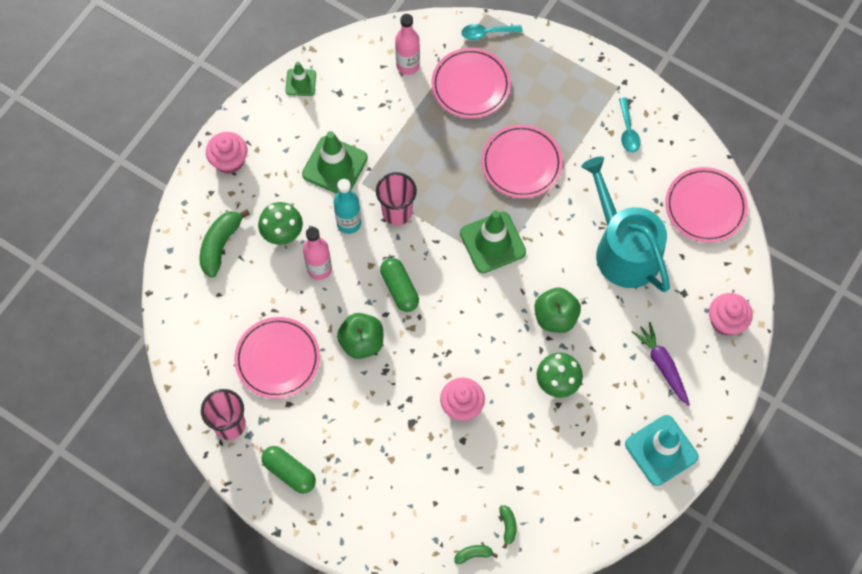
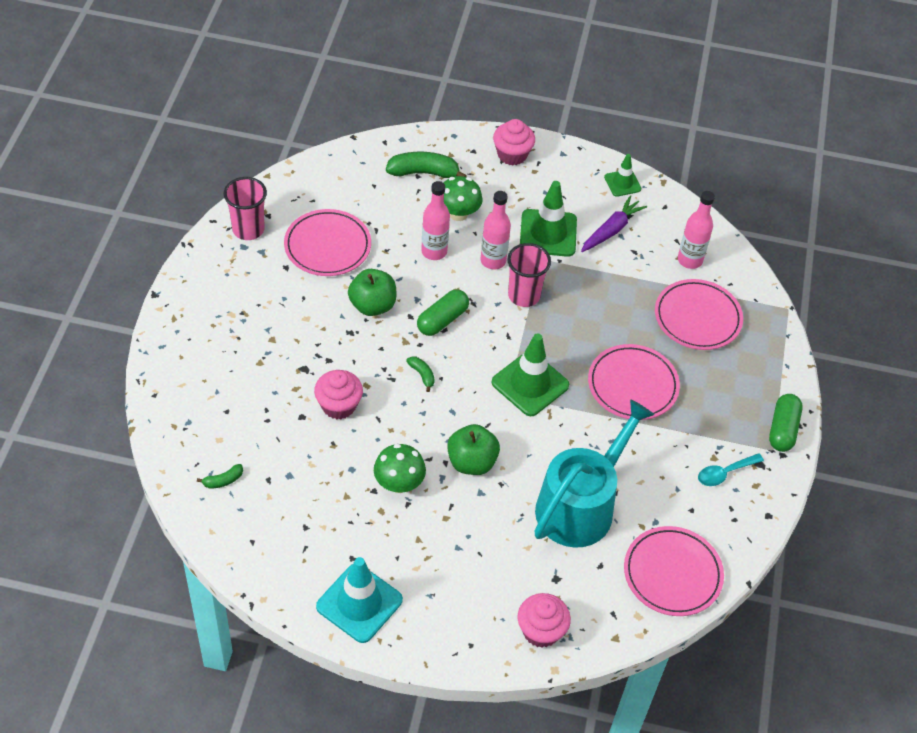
camera: 65 degrees right, 15 degrees down
green capsule [262,446,316,494] -> green capsule moved to [769,394,803,452]
turquoise bottle [333,179,361,234] -> pink bottle [481,191,511,270]
green banana [455,545,498,564] -> green banana moved to [406,356,435,392]
turquoise spoon [461,24,523,40] -> none
purple carrot [632,322,690,406] -> purple carrot moved to [581,195,647,252]

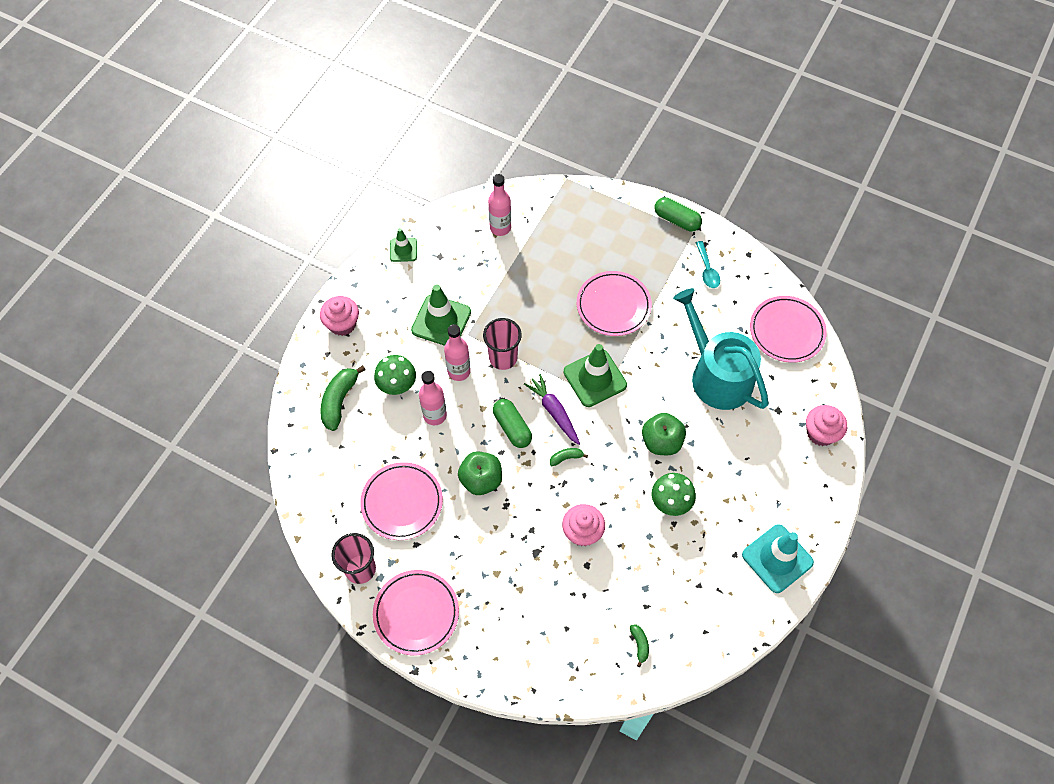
camera: 70 degrees left, 10 degrees up
purple carrot [581,195,647,252] -> purple carrot moved to [524,374,580,445]
pink plate [655,279,743,350] -> pink plate moved to [373,570,459,655]

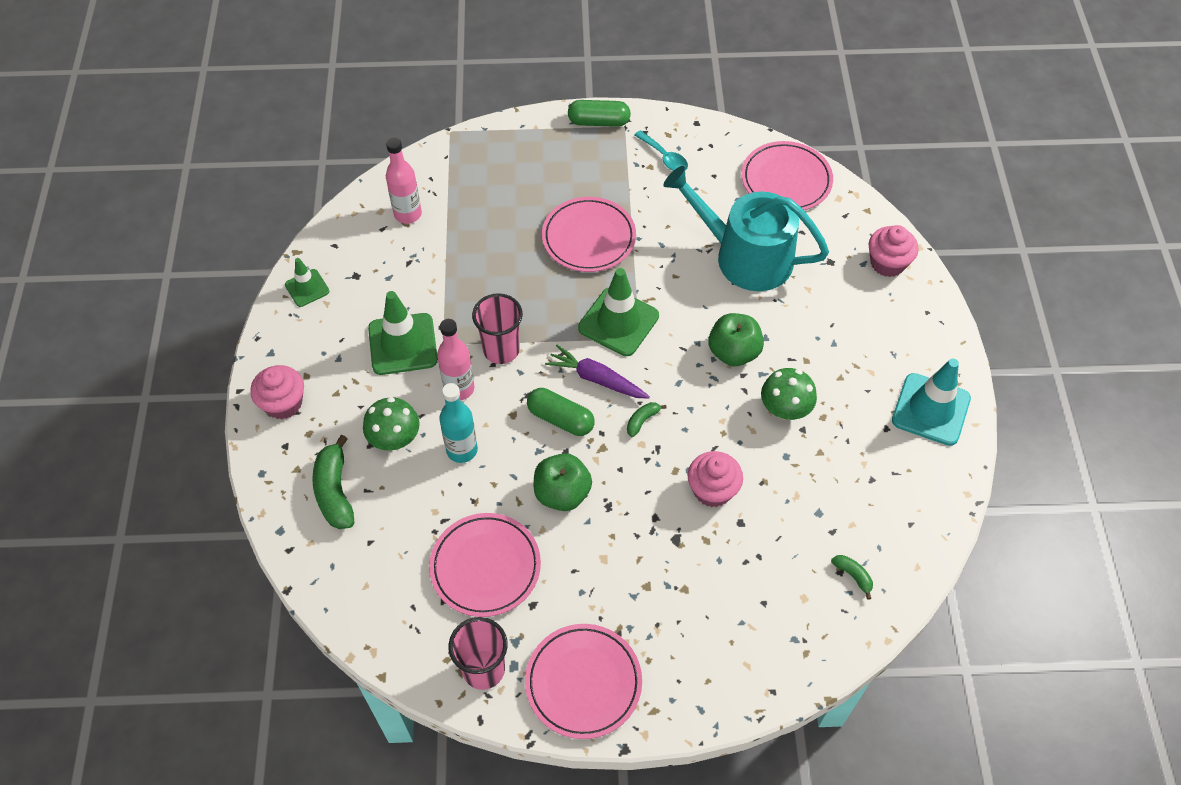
camera: 30 degrees left, 5 degrees down
pink bottle [419,371,447,425] -> turquoise bottle [439,383,478,463]

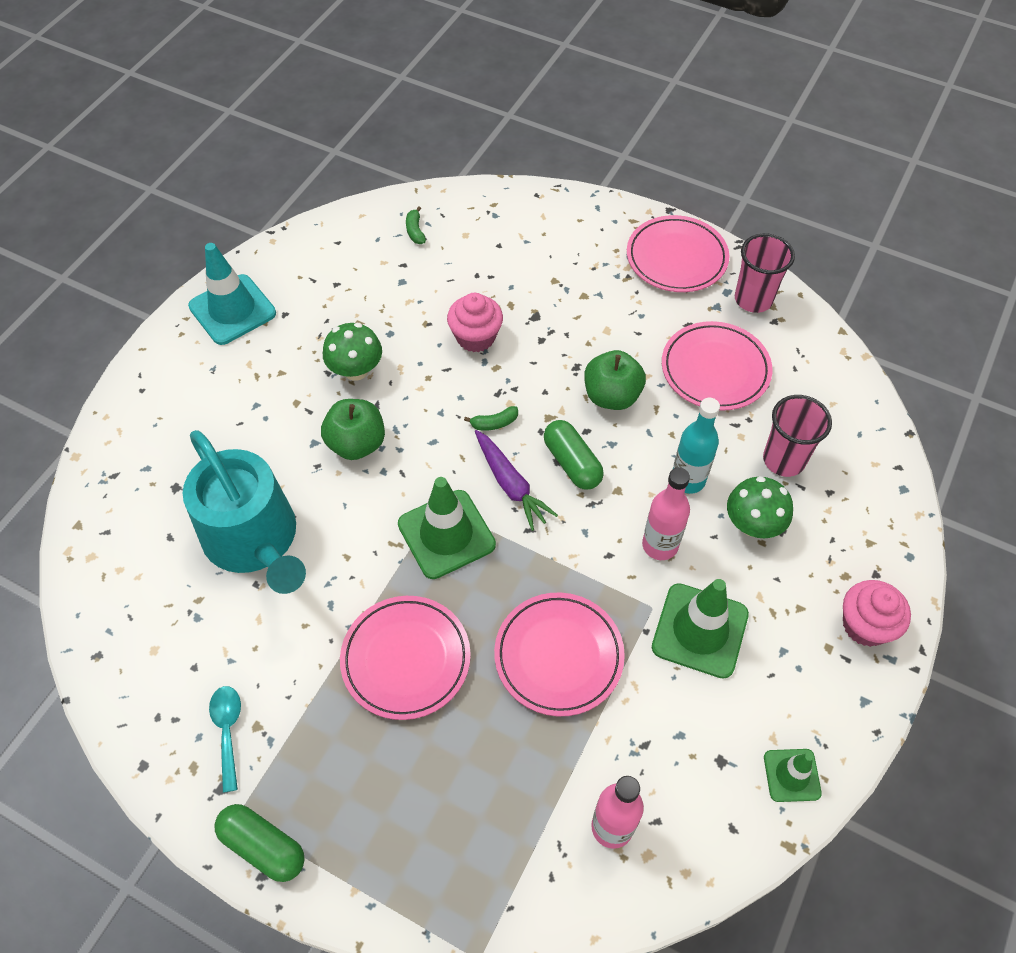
camera: 150 degrees left, 0 degrees up
green banana [312,435,354,529] -> none
pink cup [472,293,523,364] -> pink cup moved to [763,395,832,477]
pink plate [741,141,833,210] -> pink plate moved to [494,593,625,716]
pink cupcake [869,225,919,277] -> none

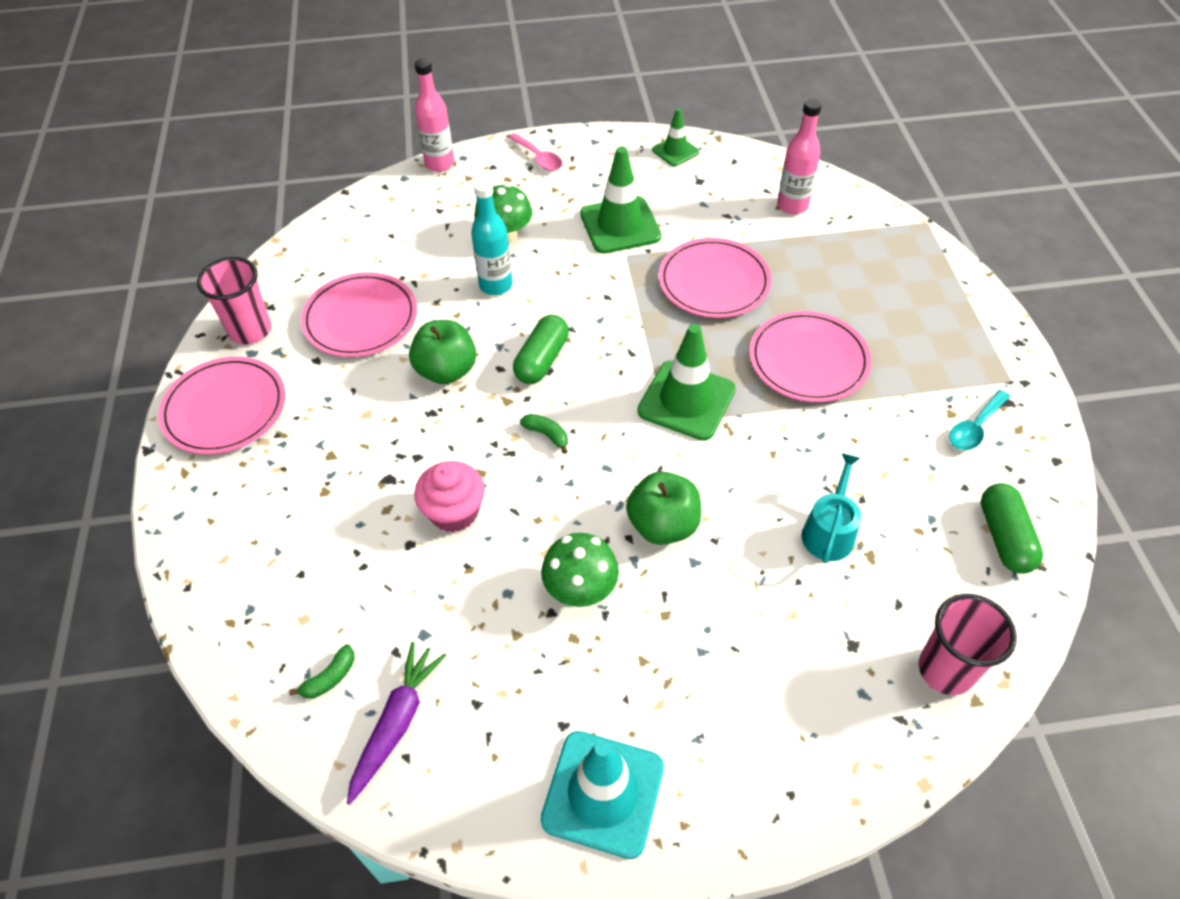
camera: 125 degrees left, 5 degrees down
turquoise watering can [183,430,306,594] -> turquoise watering can [802,453,861,563], size x0.48
green capsule [215,804,305,882] -> green capsule moved to [981,483,1043,574]
purple carrot [475,430,558,531] -> purple carrot moved to [347,642,447,805]
pink bottle [642,467,690,560] -> pink bottle moved to [415,58,454,172]
pink cup [763,395,832,477] -> pink cup moved to [919,594,1016,695]
pink cupcake [843,580,911,647] -> pink spoon [508,133,562,171]

